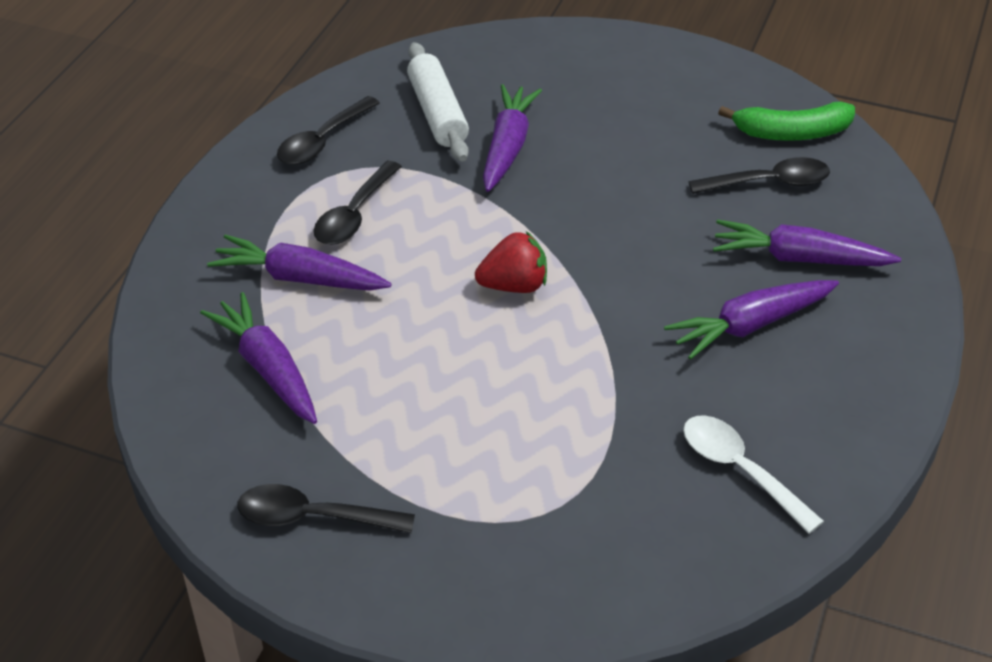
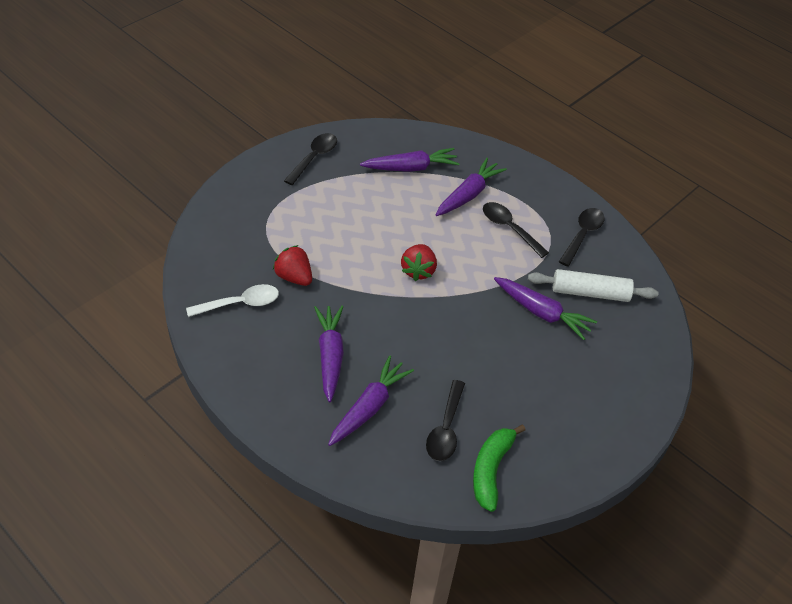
camera: 110 degrees right, 5 degrees up
black spoon [277,96,380,165] -> black spoon turned 60 degrees clockwise [559,208,605,267]
none -> red strawberry [273,245,312,286]

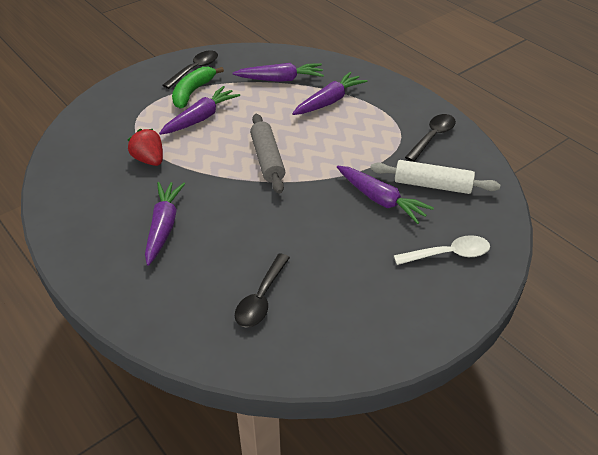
camera: 10 degrees right, 5 degrees down
white spoon [186,284,279,317] -> white spoon moved to [393,235,490,265]
purple carrot [328,355,414,446] -> purple carrot moved to [159,86,240,135]
red strawberry [401,244,437,281] -> grey rolling pin [250,114,285,194]
green banana [473,424,525,512] -> green banana moved to [172,67,224,108]
black spoon [483,202,549,258] -> none

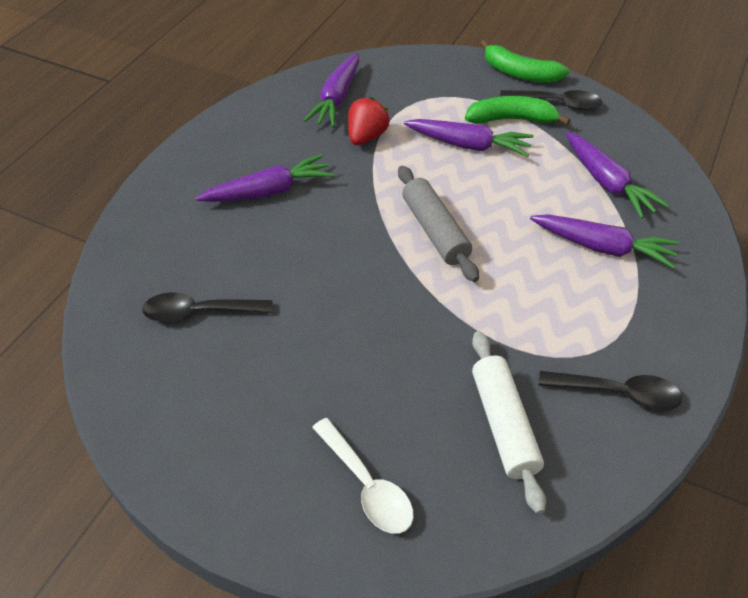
camera: 65 degrees right, 5 degrees up
grey rolling pin [250,114,285,194] -> grey rolling pin turned 75 degrees counterclockwise [398,166,479,282]
purple carrot [337,166,434,224] -> purple carrot moved to [303,53,359,127]
none -> green banana [480,40,569,83]

